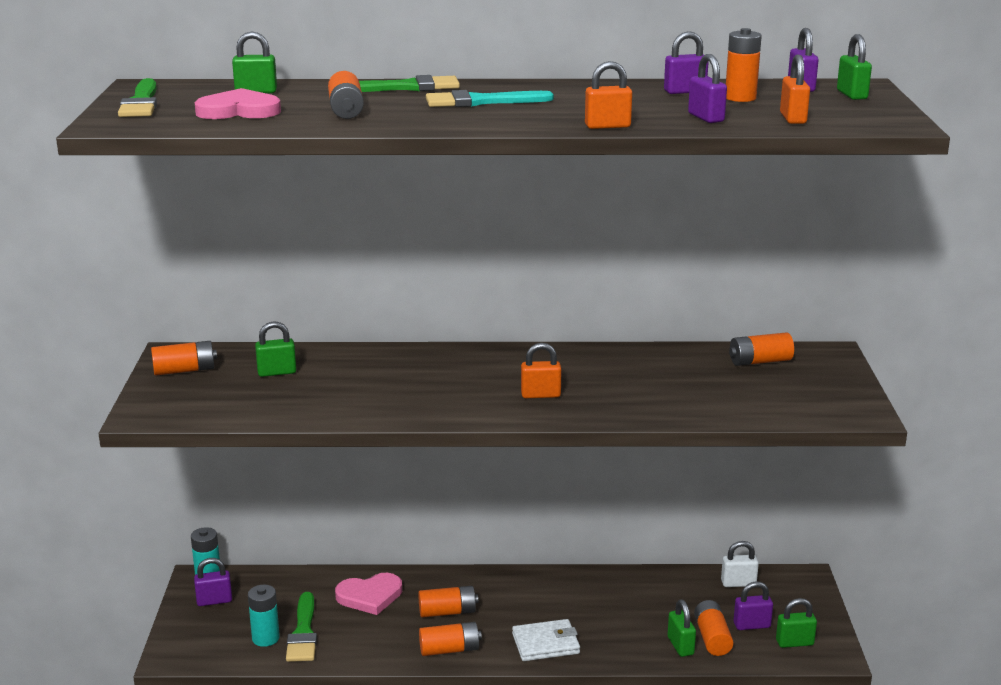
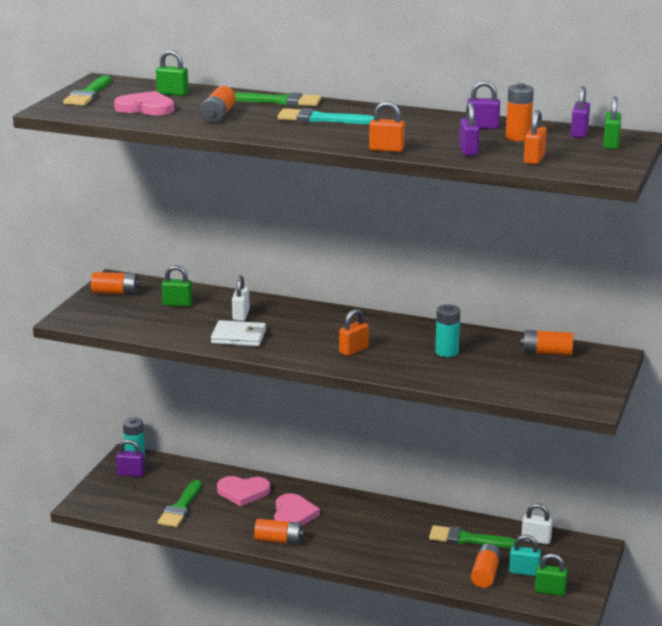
camera: 20 degrees right, 0 degrees up
turquoise battery [248,585,280,647] -> turquoise battery moved to [435,304,460,357]
orange battery [418,586,478,618] -> pink heart [274,493,320,526]
white wallet [512,619,580,661] -> white wallet moved to [211,320,266,346]
orange padlock [521,343,562,398] -> orange padlock turned 60 degrees counterclockwise [339,309,369,356]
green padlock [667,599,696,657] -> none
purple padlock [734,581,773,630] -> turquoise padlock [509,535,541,576]
none -> white padlock [232,275,250,321]
none -> green brush [429,525,516,548]

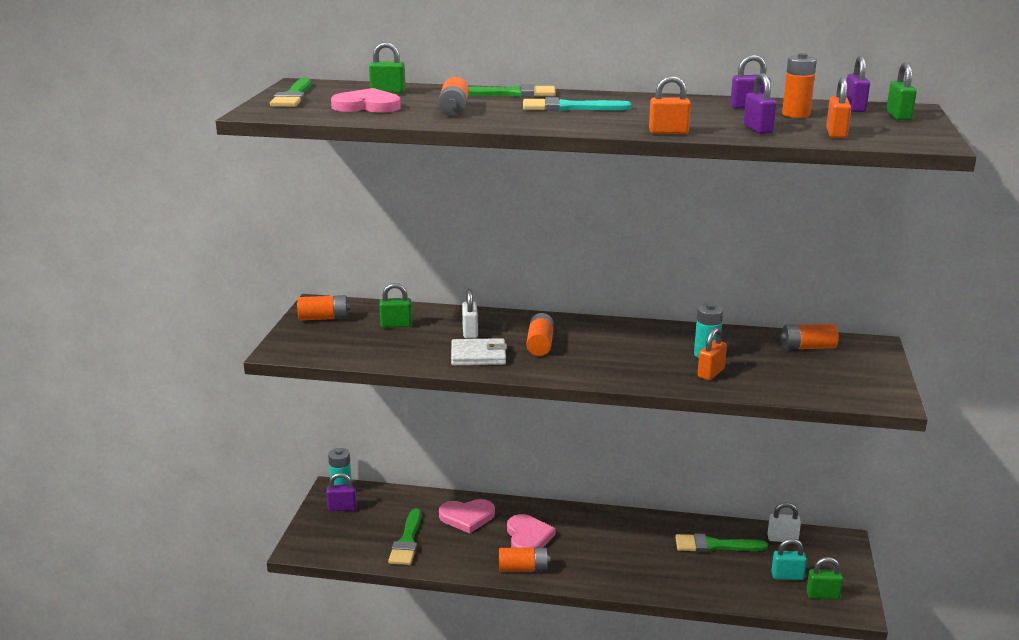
camera: 10 degrees left, 0 degrees up
orange padlock [339,309,369,356] -> orange padlock moved to [698,327,727,380]
orange battery [471,543,501,588] -> orange battery moved to [526,313,554,356]

